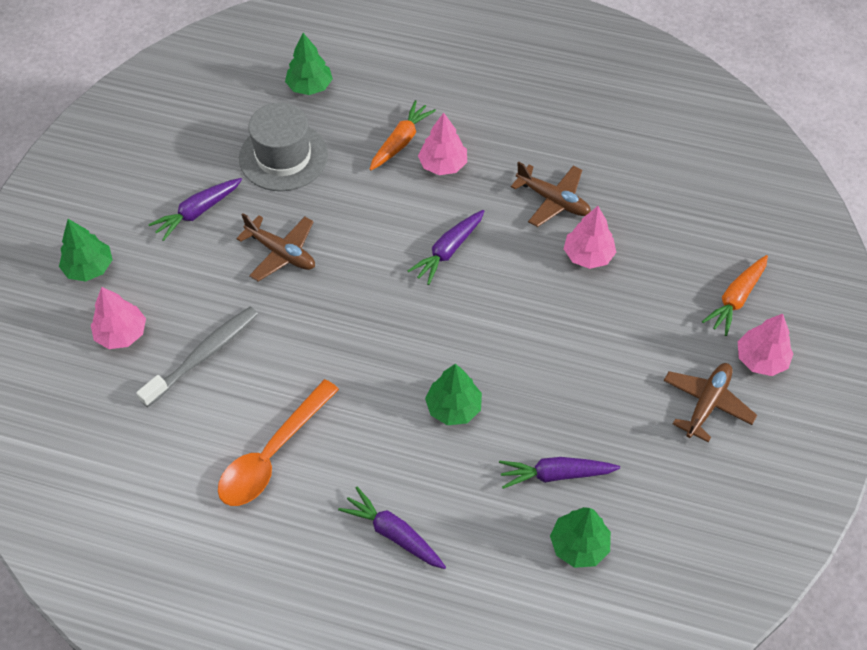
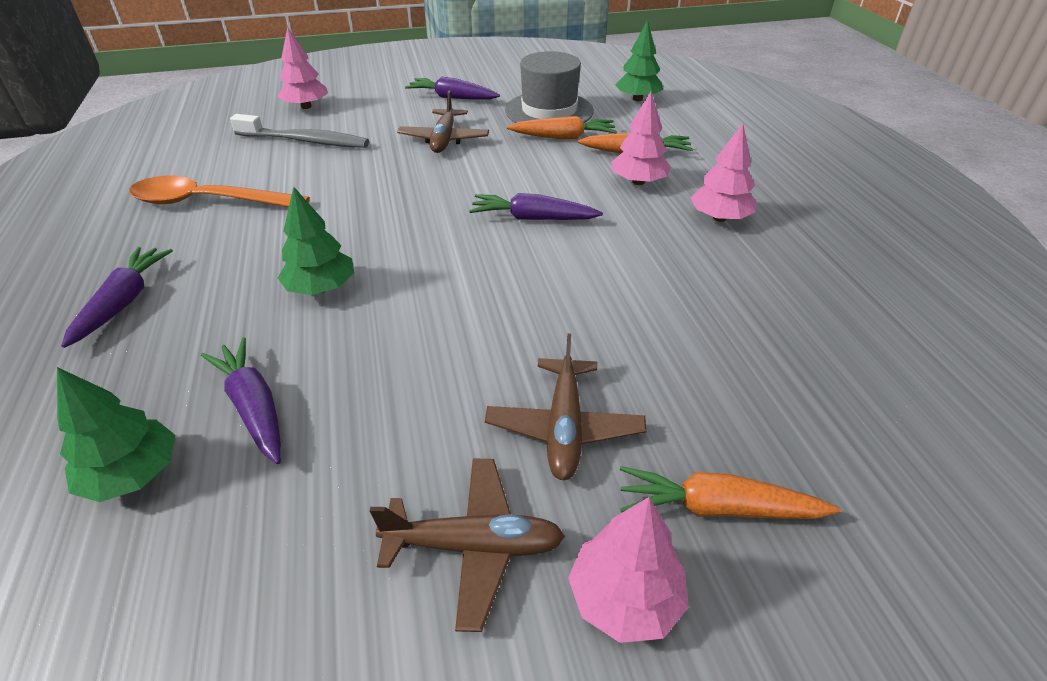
camera: 60 degrees right, 15 degrees down
green tree [59,219,113,282] -> none
brown plane [511,161,591,227] -> brown plane moved to [485,334,646,480]
pink tree [564,206,616,269] -> pink tree moved to [691,123,756,222]
none -> orange carrot [507,116,617,139]

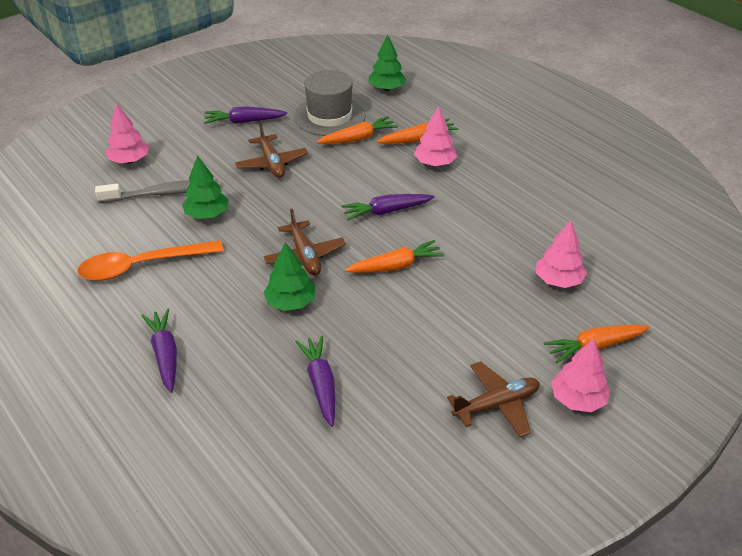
camera: 25 degrees left, 0 degrees up
green tree [57,367,175,502] -> green tree moved to [182,155,229,219]
purple carrot [201,337,281,464] -> purple carrot turned 45 degrees clockwise [295,335,335,427]
brown plane [485,334,646,480] -> brown plane moved to [263,209,346,276]
pink tree [691,123,756,222] -> pink tree moved to [536,221,587,288]
none -> orange carrot [345,240,444,273]

